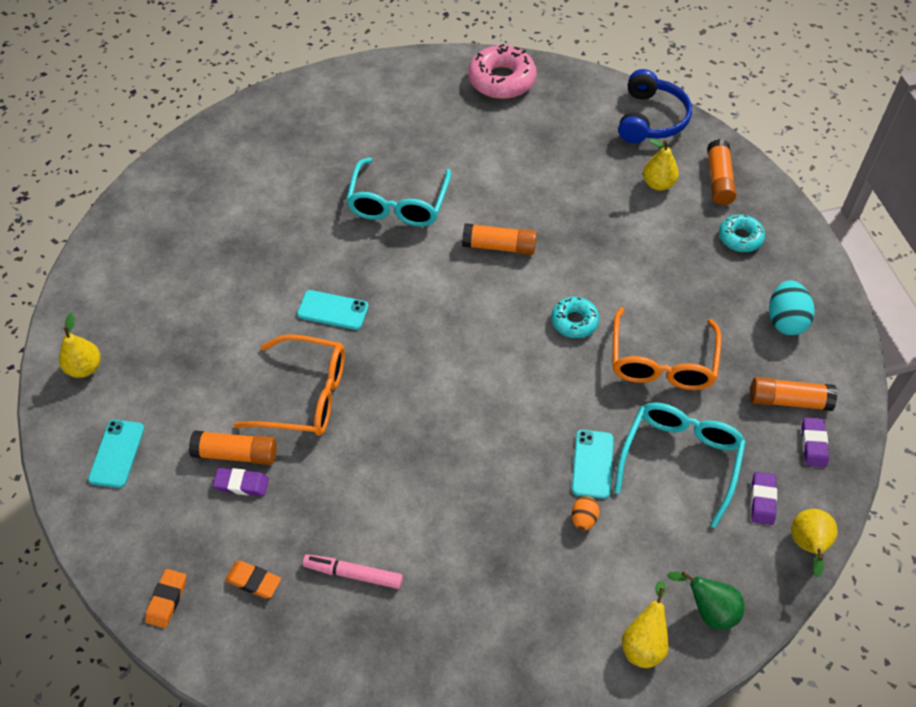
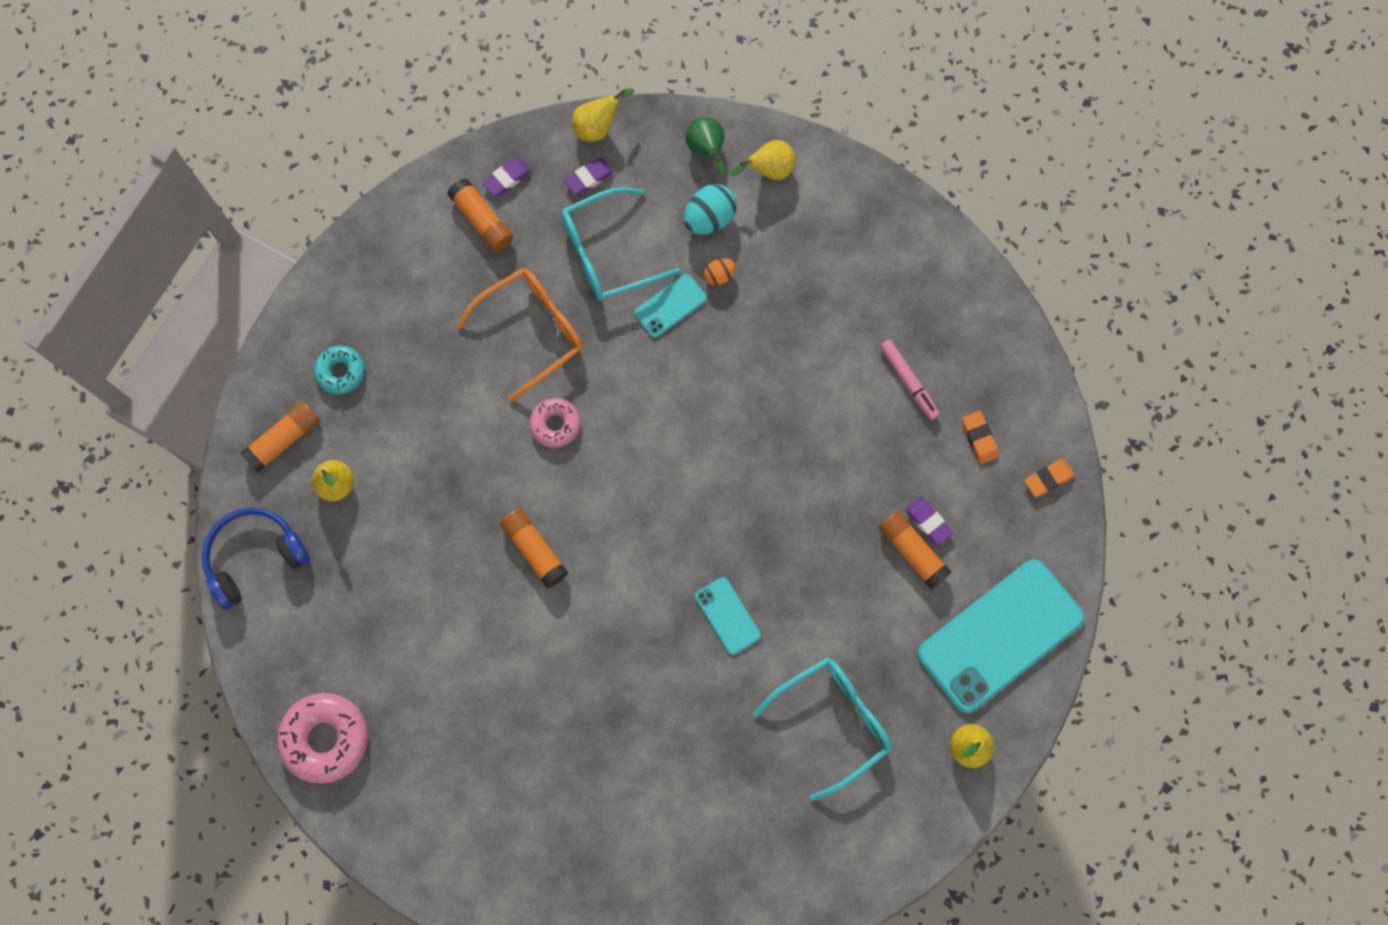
camera: 135 degrees left, 20 degrees up
turquoise phone [88,420,144,488] -> turquoise phone [917,559,1084,713], size x2.19
orange glasses [234,334,345,436] -> none
turquoise glasses [346,158,451,227] -> turquoise glasses moved to [753,657,892,801]
turquoise donut [551,297,599,338] -> pink donut [529,398,580,448]
turquoise egg [769,281,815,335] -> turquoise egg moved to [684,184,737,234]

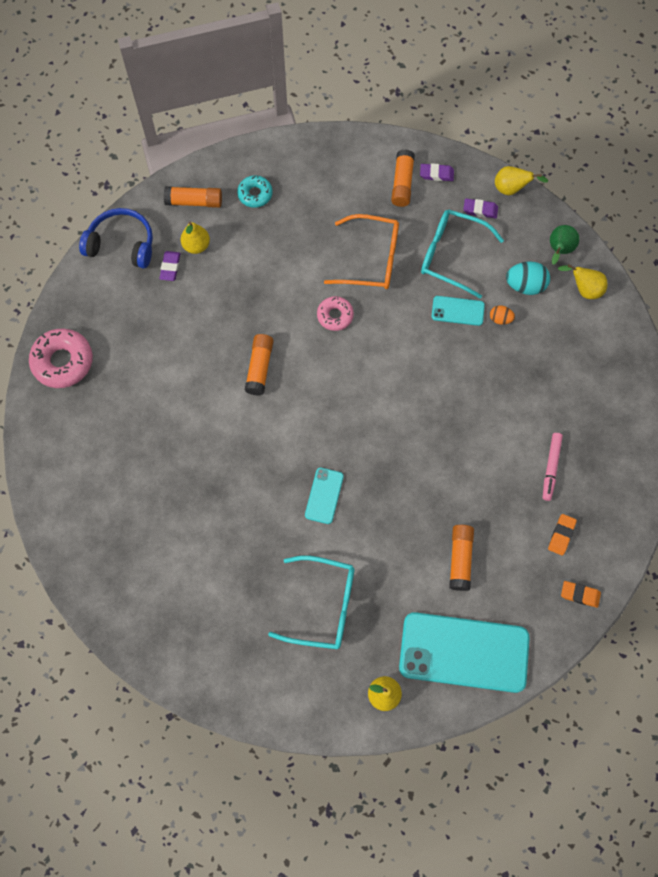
camera: 45 degrees right, 5 degrees down
purple eraser [905,497,953,545] -> purple eraser moved to [159,251,180,281]

